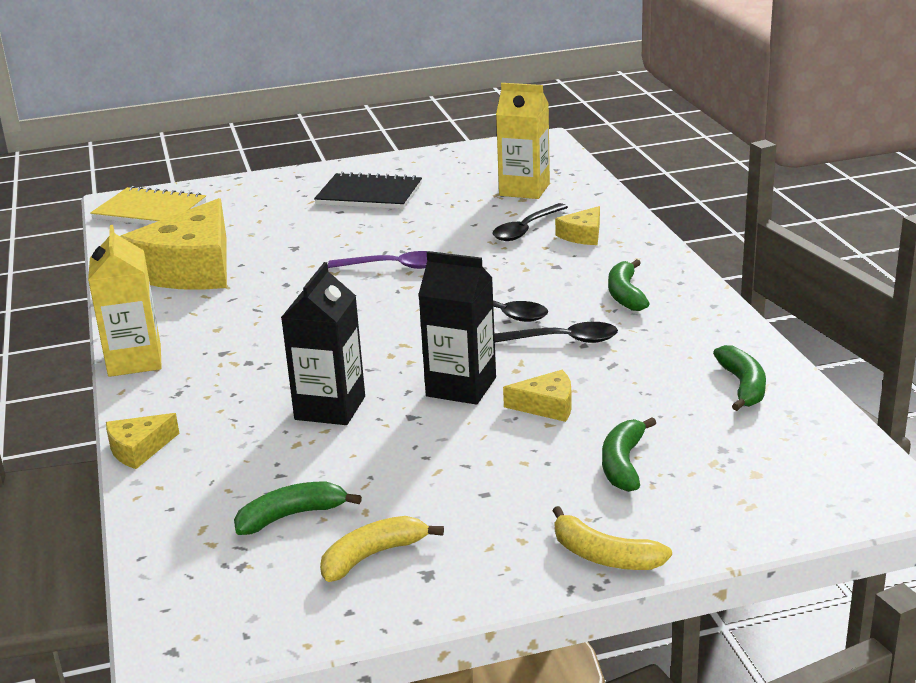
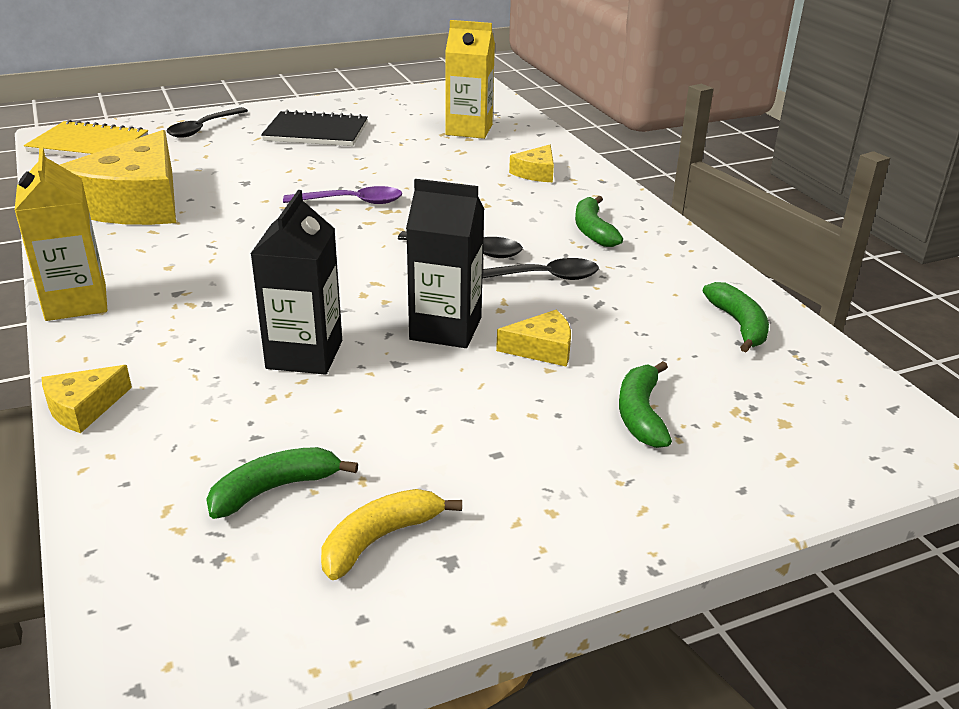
camera: 10 degrees left, 5 degrees up
black spoon [493,203,568,241] -> black spoon moved to [167,107,248,138]
yellow banana [552,506,672,570] -> none

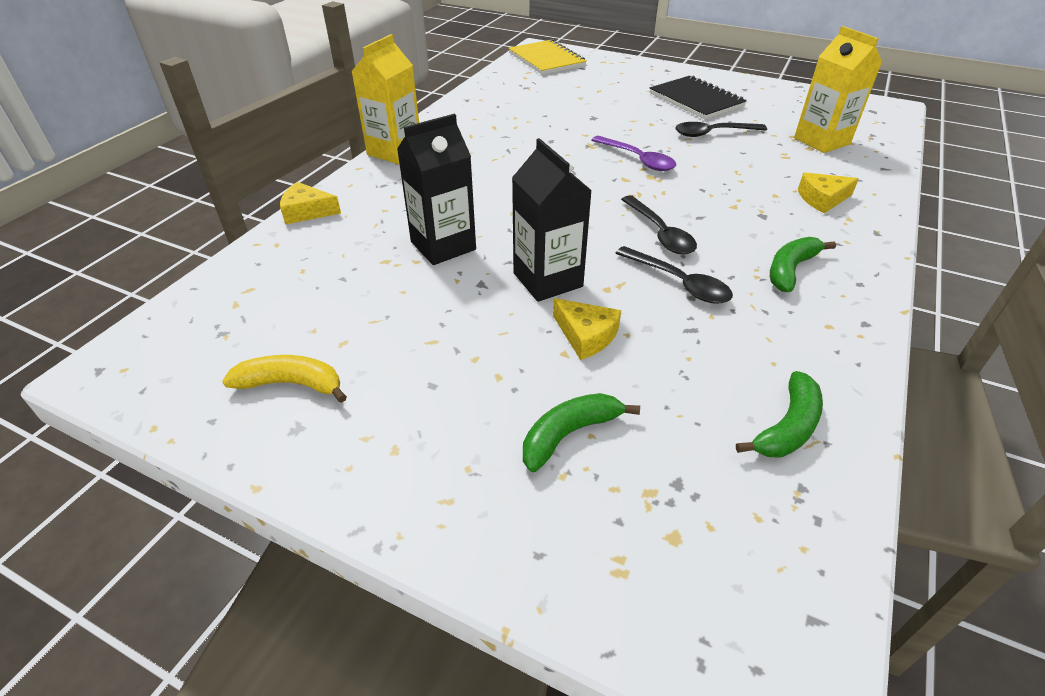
camera: 50 degrees right, 10 degrees up
yellow cheese [60,130,176,225] -> none
black spoon [167,107,248,138] -> black spoon moved to [675,122,767,137]
green banana [206,447,358,519] -> none

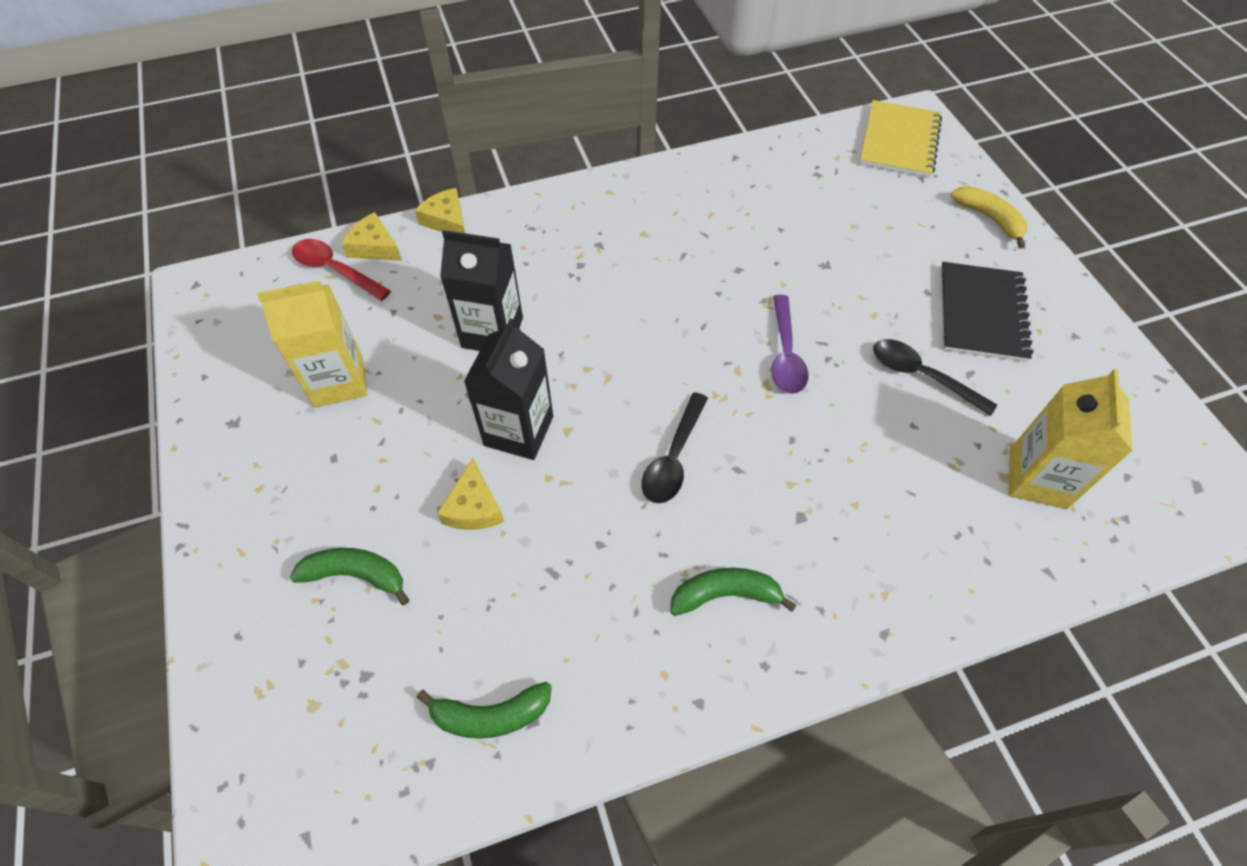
camera: 45 degrees right, 15 degrees up
yellow banana [222,355,347,403] -> yellow banana moved to [951,186,1027,249]
yellow carton [351,34,419,164] -> yellow carton moved to [257,281,368,407]
black spoon [615,246,733,304] -> none
yellow cheese [798,172,859,213] -> yellow cheese moved to [341,212,402,261]
none -> red spoon [292,239,391,301]

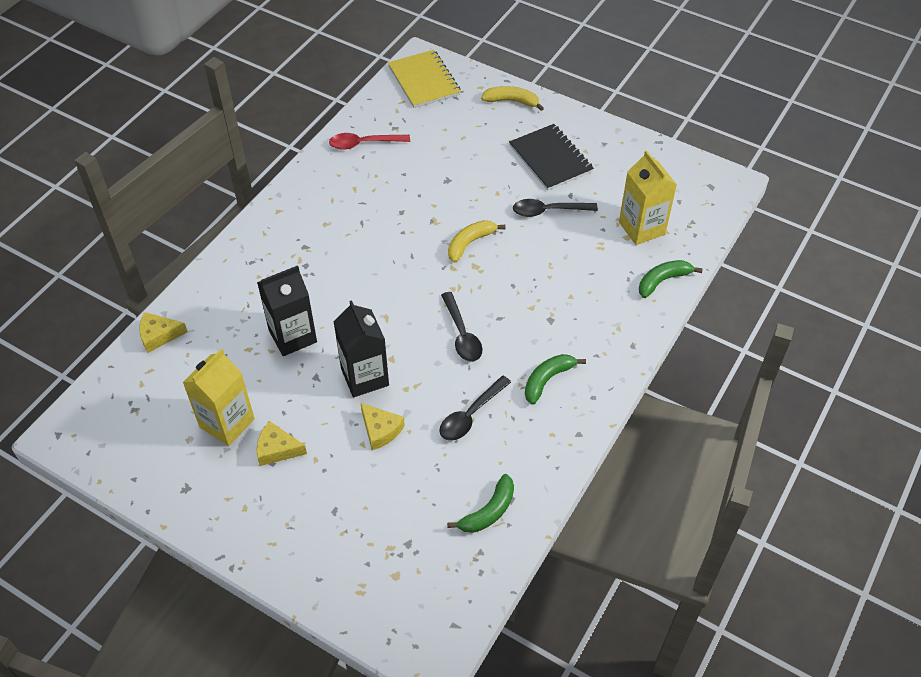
camera: 40 degrees left, 5 degrees down
green banana [290,548,409,605] -> green banana moved to [639,260,703,298]
red spoon [292,239,391,301] -> red spoon moved to [329,133,410,150]
yellow cheese [415,188,465,233] -> yellow cheese moved to [256,421,307,466]
purple spoon [771,295,809,394] -> yellow banana [448,220,505,263]
none -> black spoon [439,376,511,441]

